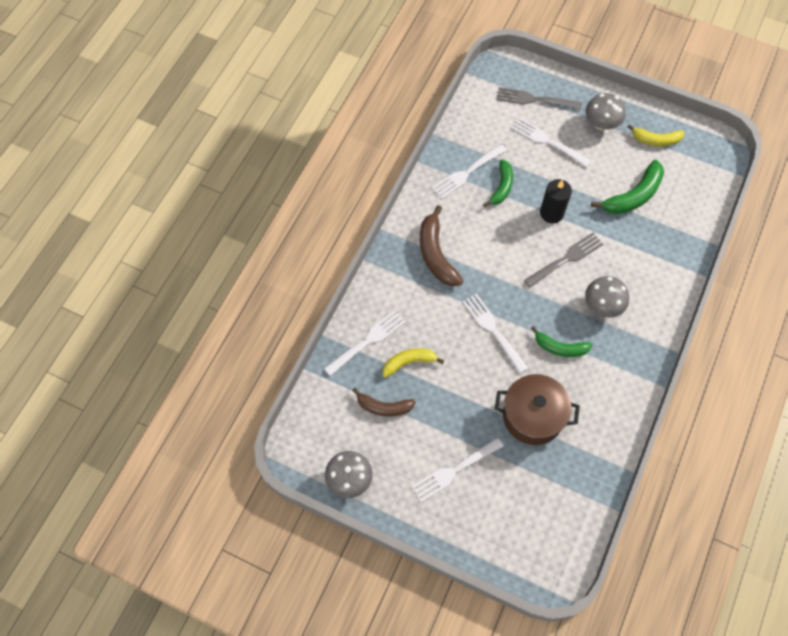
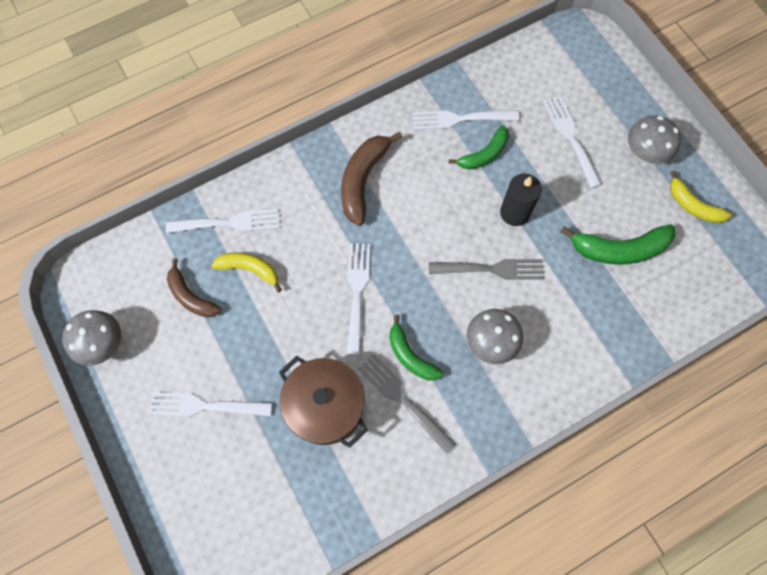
camera: 35 degrees right, 5 degrees up
grey fork [497,87,582,110] -> grey fork moved to [358,354,456,454]

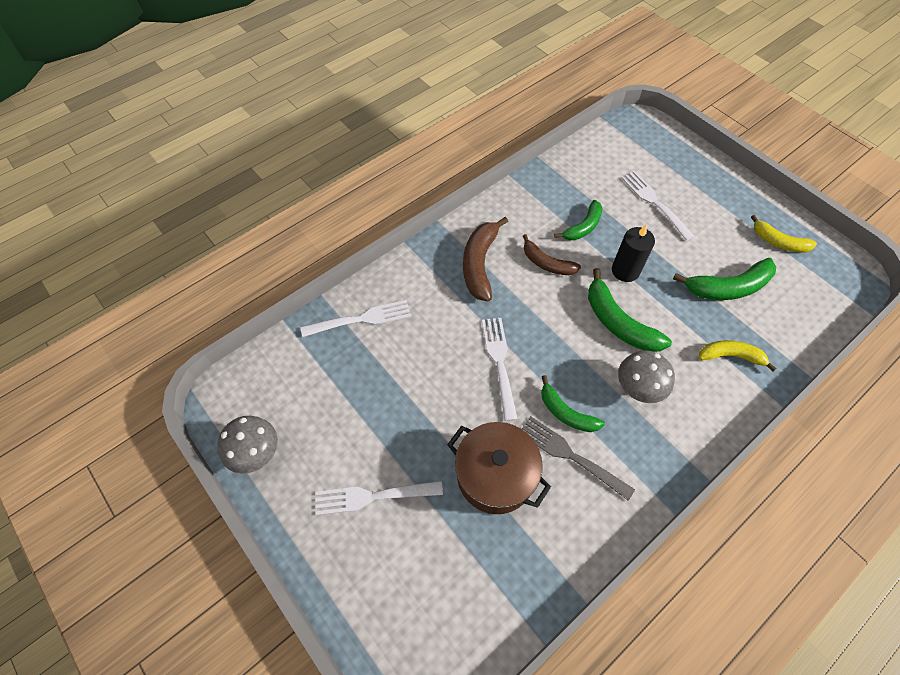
camera: 10 degrees left, 10 degrees down
brown banana [167,258,221,317] -> brown banana moved to [523,234,581,275]
yellow banana [212,252,282,292] -> yellow banana moved to [699,340,777,371]
white fork [412,110,519,130] -> none
grey fork [429,259,544,280] -> green banana [588,268,672,352]
grey mushroom [628,115,681,164] -> none

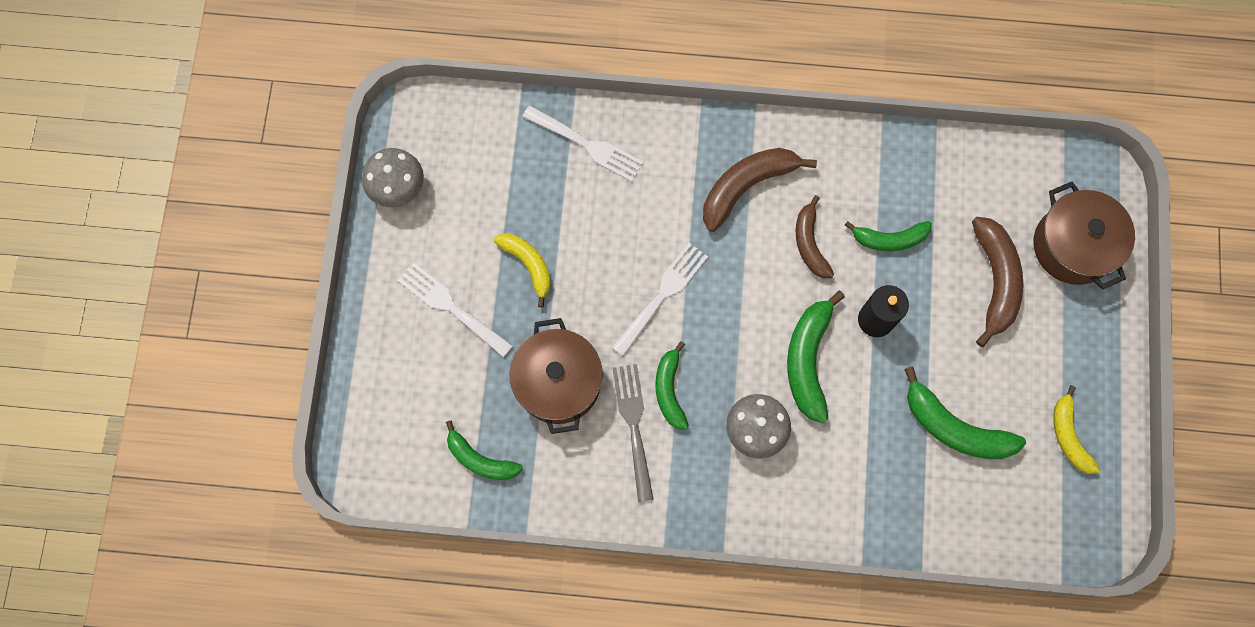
camera: 45 degrees right, 15 degrees up
white fork [621,171,694,241] -> brown banana [972,217,1023,347]
yellow banana [699,340,777,371] -> yellow banana moved to [494,233,551,308]
none -> green banana [446,420,523,480]
none -> brown pot [1034,181,1135,290]

